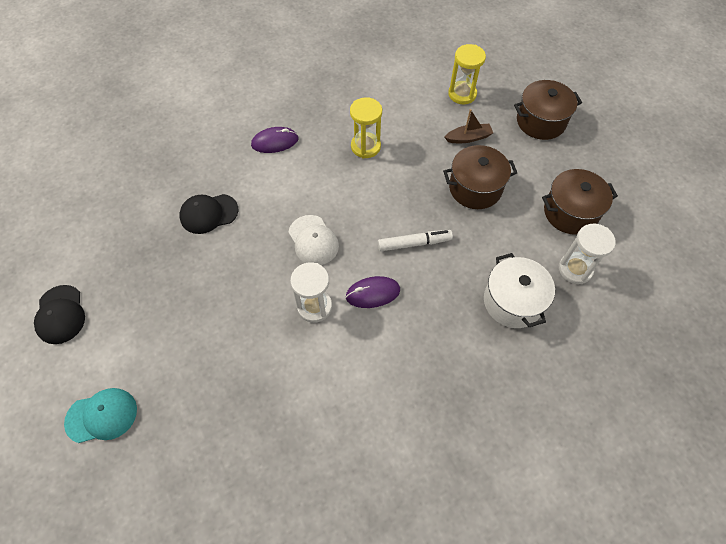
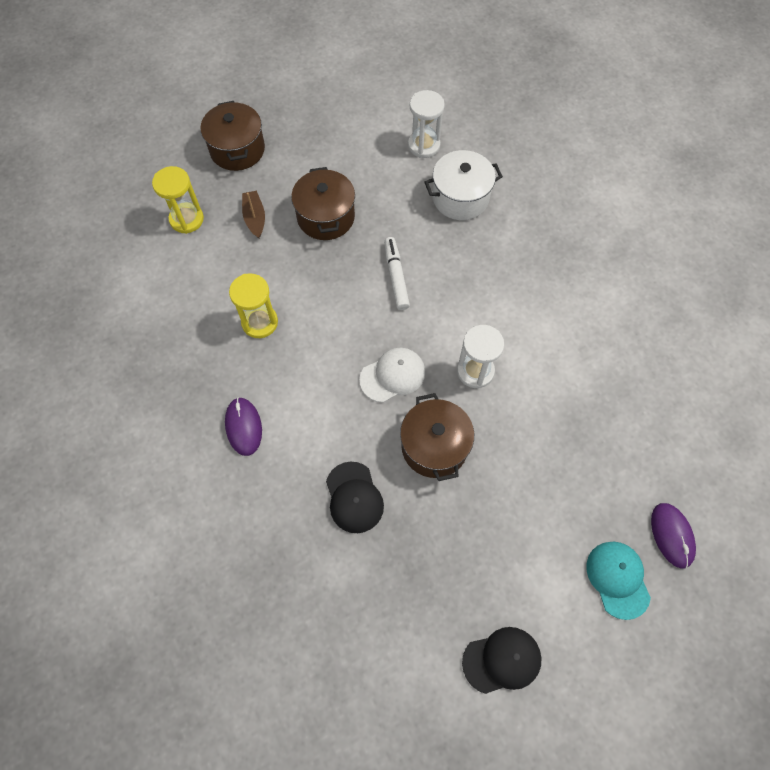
camera: 90 degrees left, 5 degrees up
purple mouse [346,276,400,308] -> purple mouse moved to [651,503,696,568]
brown pot [542,169,618,235] -> brown pot moved to [400,393,474,481]

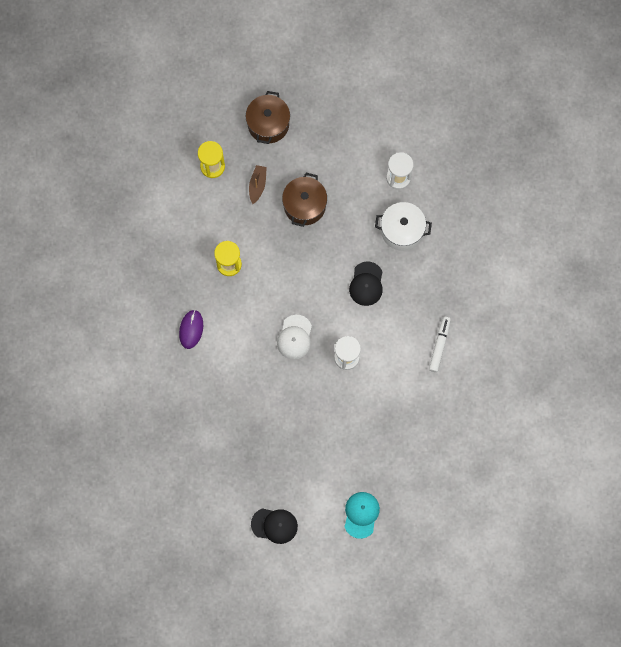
camera: 25 degrees right, 10 degrees up
black cap [326,462,384,533] -> black cap moved to [349,262,383,306]
white cap [359,348,425,402] -> white cap turned 105 degrees clockwise [277,315,312,359]
white marker [384,237,410,310] -> white marker moved to [429,317,451,372]
brown pot [400,393,474,481] -> none
purple mouse [651,503,696,568] -> none

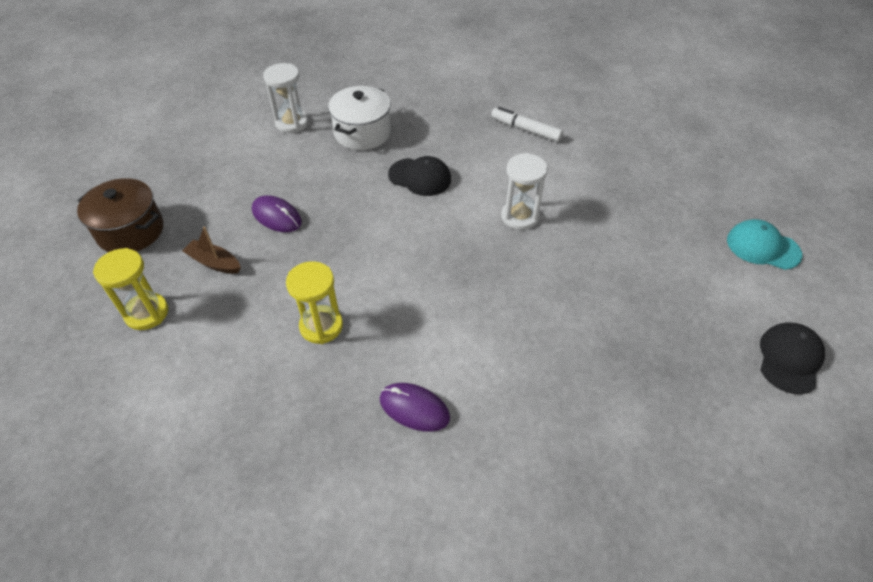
camera: 75 degrees left, 25 degrees down
white cap [277,315,312,359] -> none
brown pot [282,173,327,227] -> purple mouse [252,195,302,232]

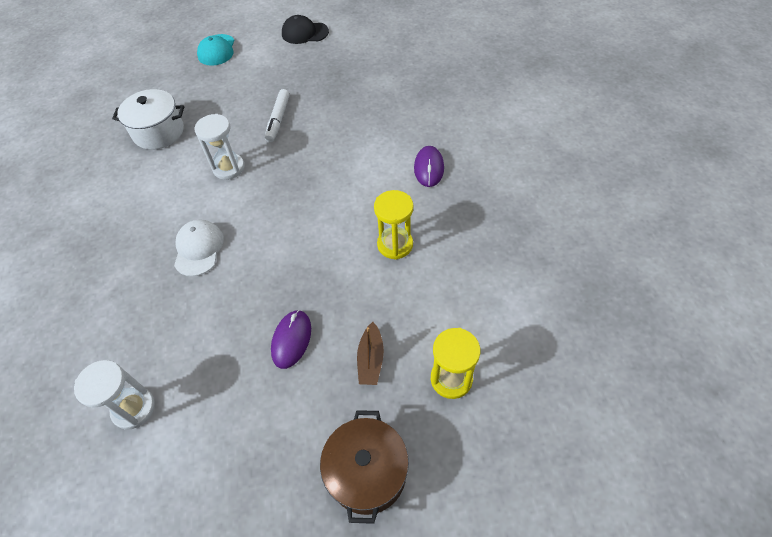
camera: 110 degrees left, 5 degrees up
white pot [328,86,391,150] -> white pot moved to [112,89,184,150]
black cap [388,156,451,196] -> white cap [174,220,224,276]
white marker [491,107,563,142] -> white marker moved to [265,89,290,142]

